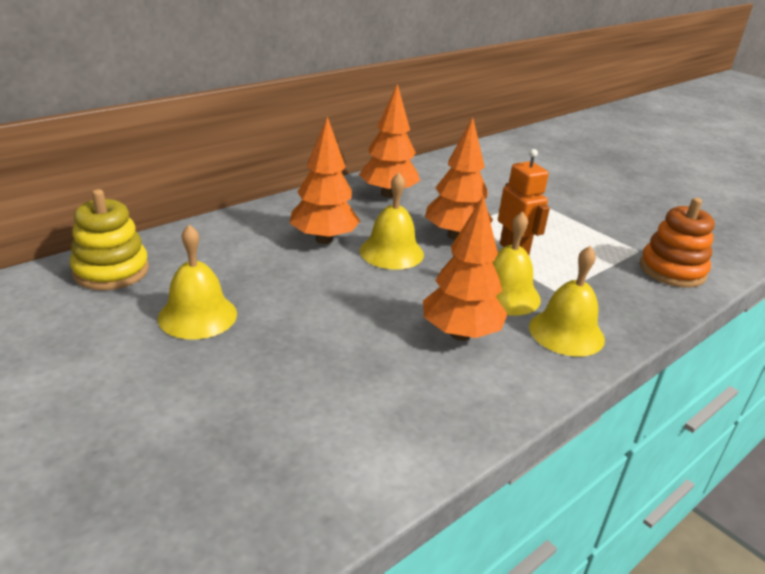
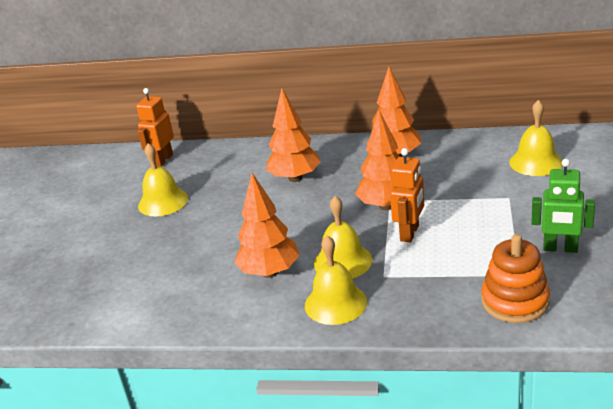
camera: 55 degrees right, 0 degrees up
yellow stacking toy [70,189,149,290] -> orange robot [136,88,174,167]
yellow bell [360,173,424,270] -> yellow bell moved to [509,100,563,176]
none -> green robot [531,159,595,253]

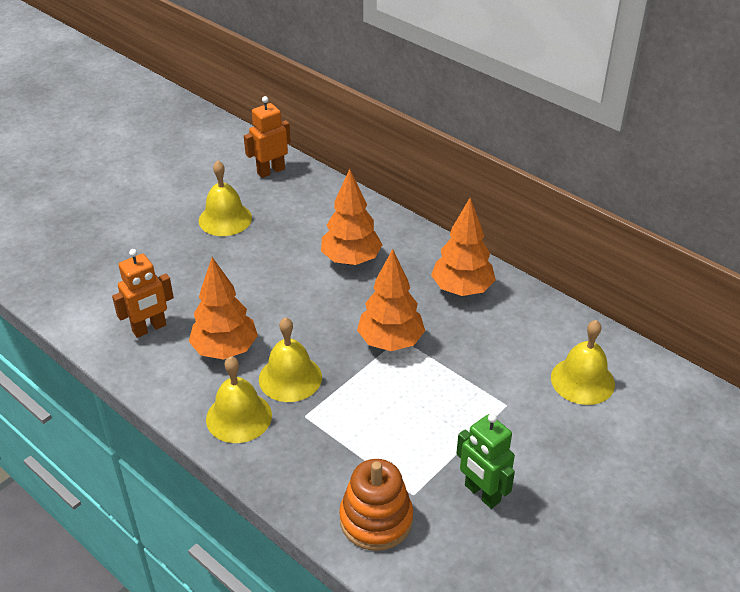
camera: 30 degrees right, 10 degrees up
orange robot [390,148,424,243] -> orange robot moved to [112,249,174,338]

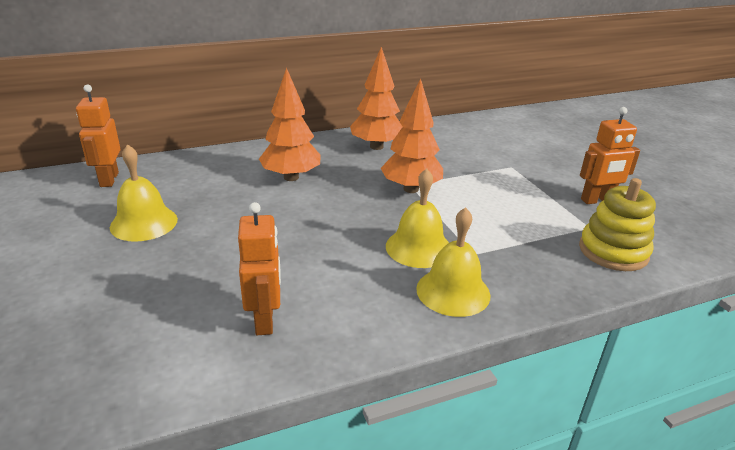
camera: 65 degrees left, 10 degrees down
orange tree [189,257,258,360] -> none
orange stacking toy [339,459,413,551] -> yellow stacking toy [579,178,656,271]
green robot [456,413,515,509] -> orange robot [580,107,640,204]
yellow bell [551,320,615,405] -> none

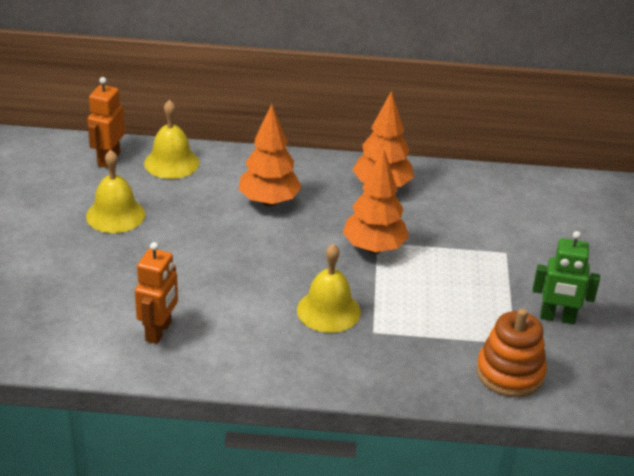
camera: 25 degrees right, 5 degrees up
yellow bell [416,207,490,317] -> yellow bell moved to [144,100,199,179]
yellow stacking toy [579,178,656,271] -> orange stacking toy [476,308,547,397]
orange robot [580,107,640,204] -> green robot [533,231,600,324]

